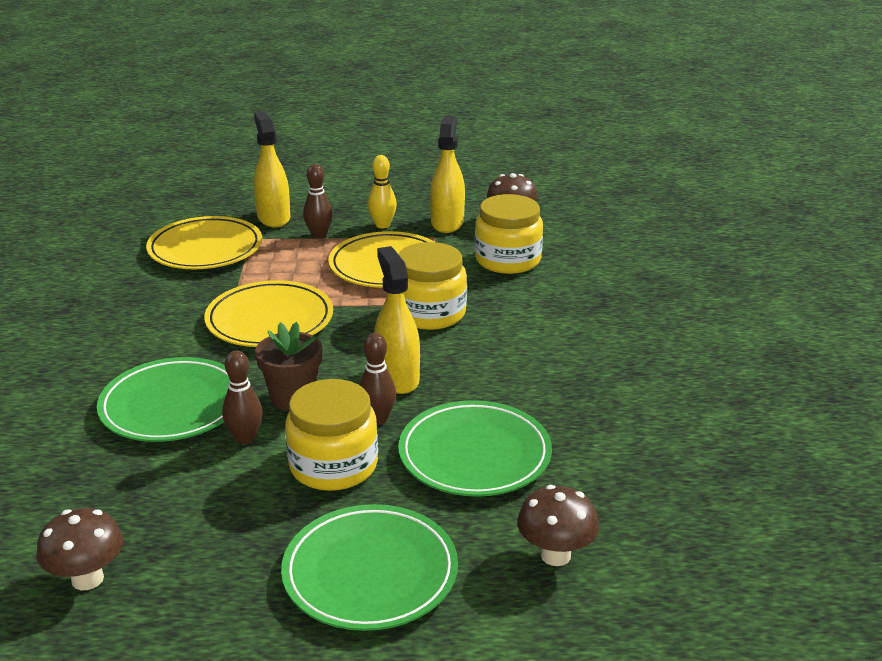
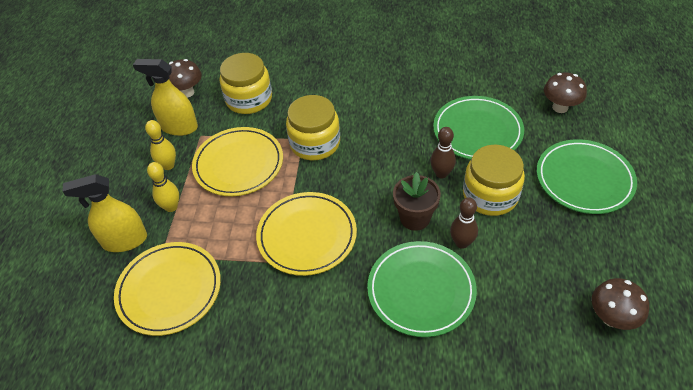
camera: 80 degrees left, 20 degrees up
brown bowling pin [303,164,333,238] -> yellow bowling pin [147,162,179,212]
yellow spray bottle [374,246,420,394] -> none

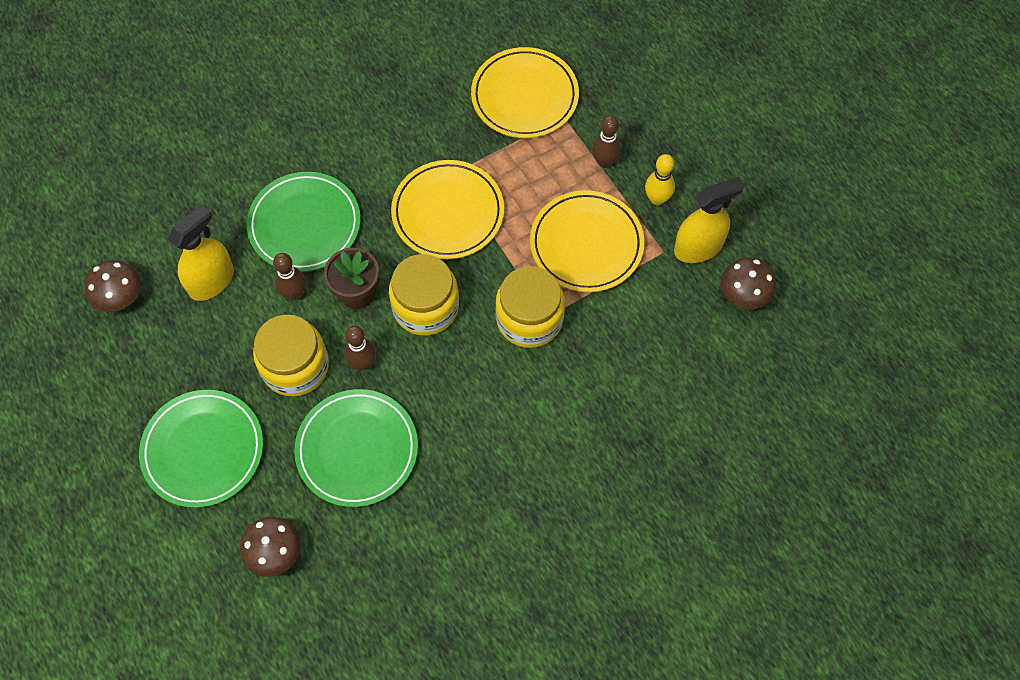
camera: 140 degrees right, 15 degrees up
yellow spray bottle [63,174,147,252] -> yellow spray bottle moved to [168,205,234,301]
yellow bowling pin [147,162,179,212] -> brown bowling pin [592,116,621,168]
yellow jar [220,53,272,114] -> yellow jar moved to [389,254,459,336]

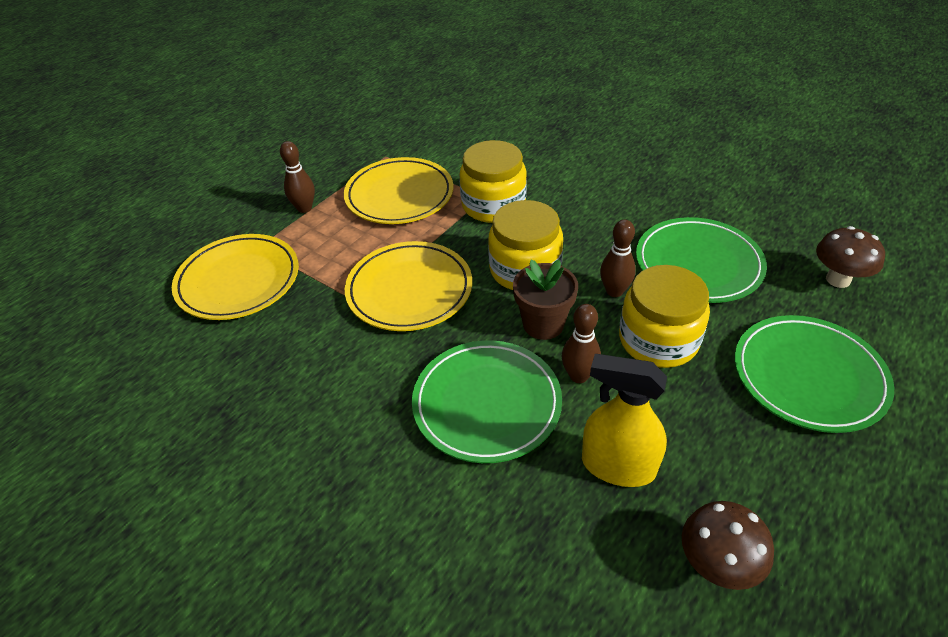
camera: 110 degrees left, 20 degrees down
yellow bowling pin [645,154,675,205] -> none
yellow spray bottle [674,177,744,263] -> none
brown mushroom [721,257,776,309] -> none

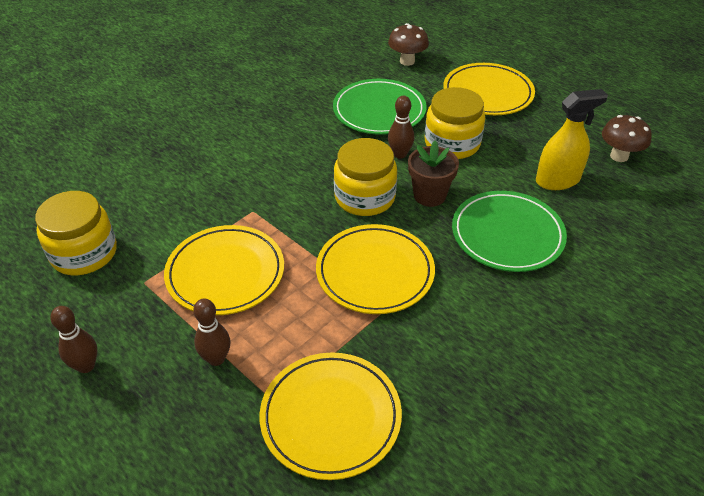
camera: 85 degrees left, 0 degrees up
yellow jar [460,140,527,223] -> yellow jar moved to [35,191,117,275]
brown bowling pin [562,304,601,383] -> brown bowling pin moved to [50,306,97,373]
yellow spray bottle [582,354,667,487] -> yellow spray bottle turned 135 degrees counterclockwise [536,89,608,190]
green plate [735,315,894,433] -> yellow plate [443,63,535,115]

